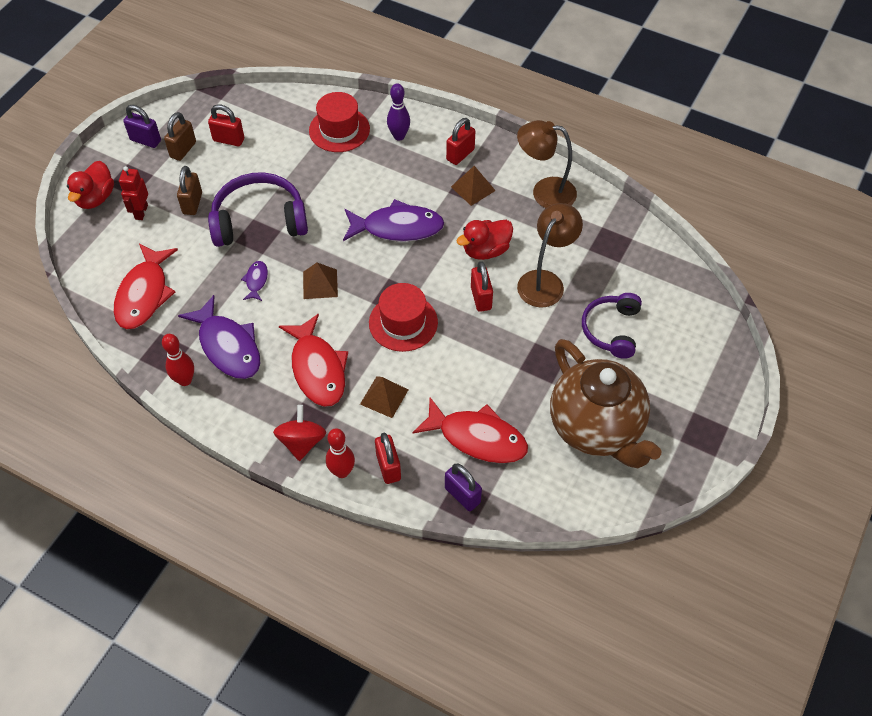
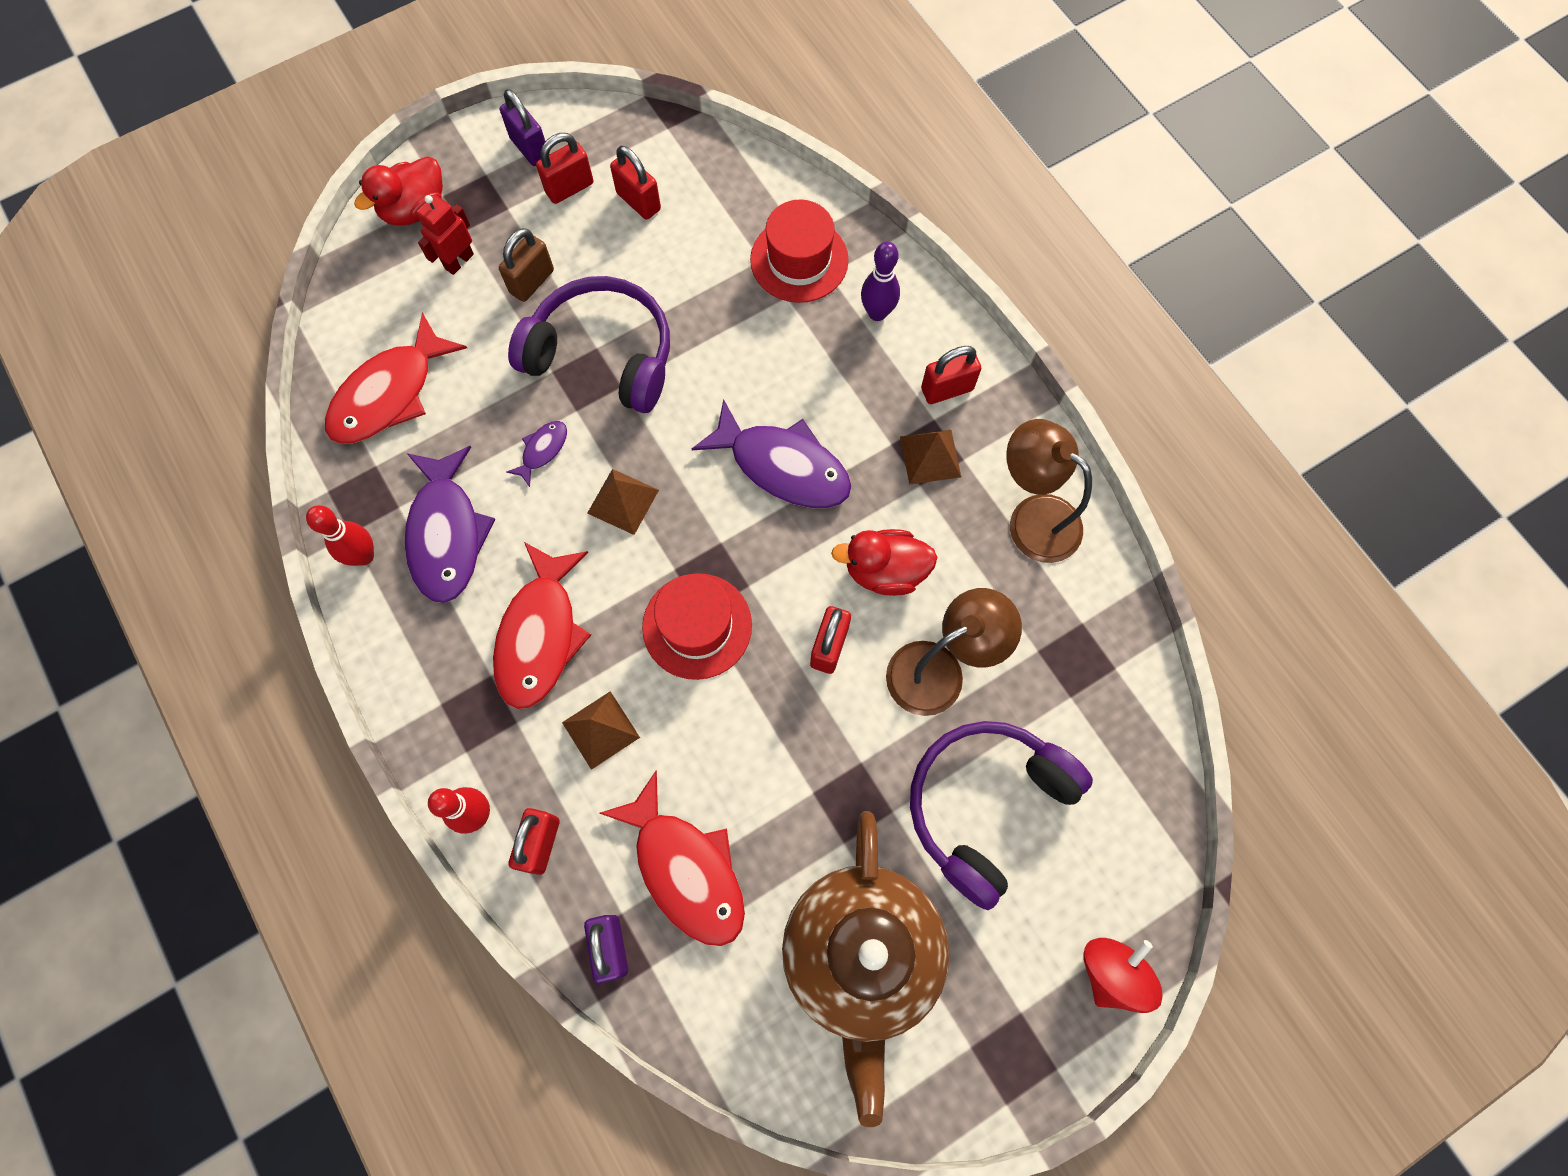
camera: 30 degrees right, 15 degrees up
brown padlock [164,112,196,161] -> red padlock [536,133,594,204]
red spinning top [273,405,326,461] -> red spinning top moved to [1084,938,1162,1013]
purple headphones [582,293,642,359] -> purple headphones [910,721,1093,910], size x1.52

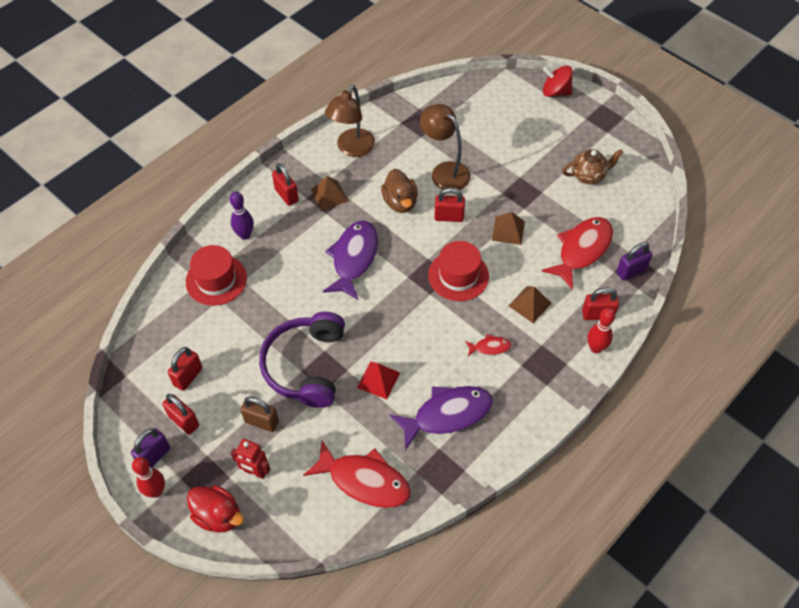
camera: 105 degrees left, 15 degrees down
red bowling pin [306,505,374,566] -> red bowling pin moved to [132,457,165,498]
red fish [493,542,591,709] -> red fish [465,334,512,356], size x0.46
purple fish [506,421,567,487] -> red pyramid [357,361,400,399]
brown pyramid [587,469,659,535] -> brown pyramid moved to [492,212,525,245]
brown teapot [782,811,950,1127] -> brown teapot [562,149,623,184], size x0.48
red duck [831,529,937,596] -> brown duck [381,169,418,213]
purple headphones [910,721,1093,910] -> none

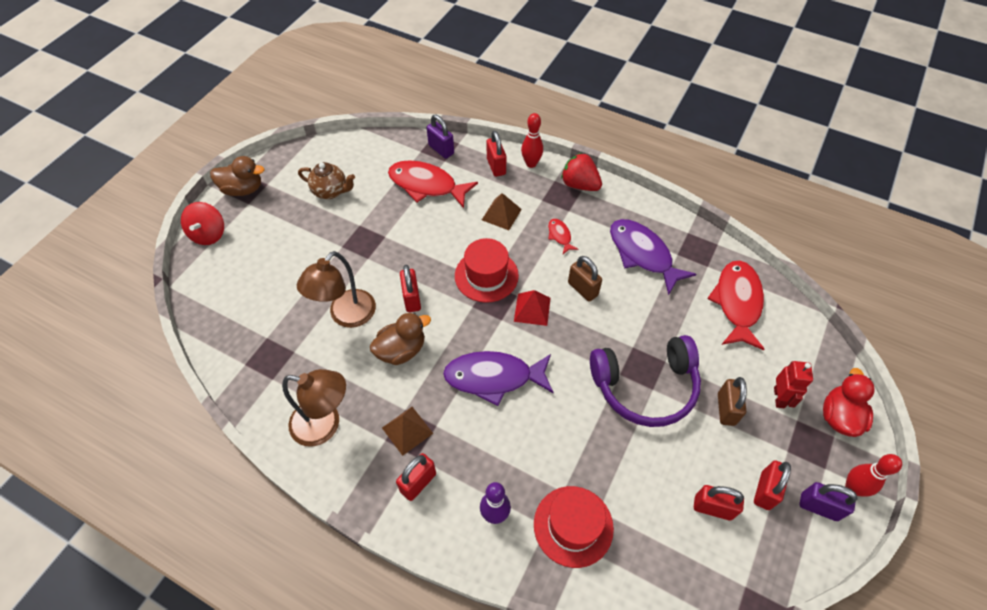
camera: 105 degrees left, 0 degrees up
red pyramid [357,361,400,399] -> red pyramid moved to [514,290,551,326]
brown pyramid [492,212,525,245] -> none
brown teapot [562,149,623,184] -> brown teapot turned 135 degrees clockwise [298,162,355,199]
none -> brown duck [210,156,265,196]
none -> red strawberry [561,153,602,191]
none -> brown padlock [568,256,602,302]

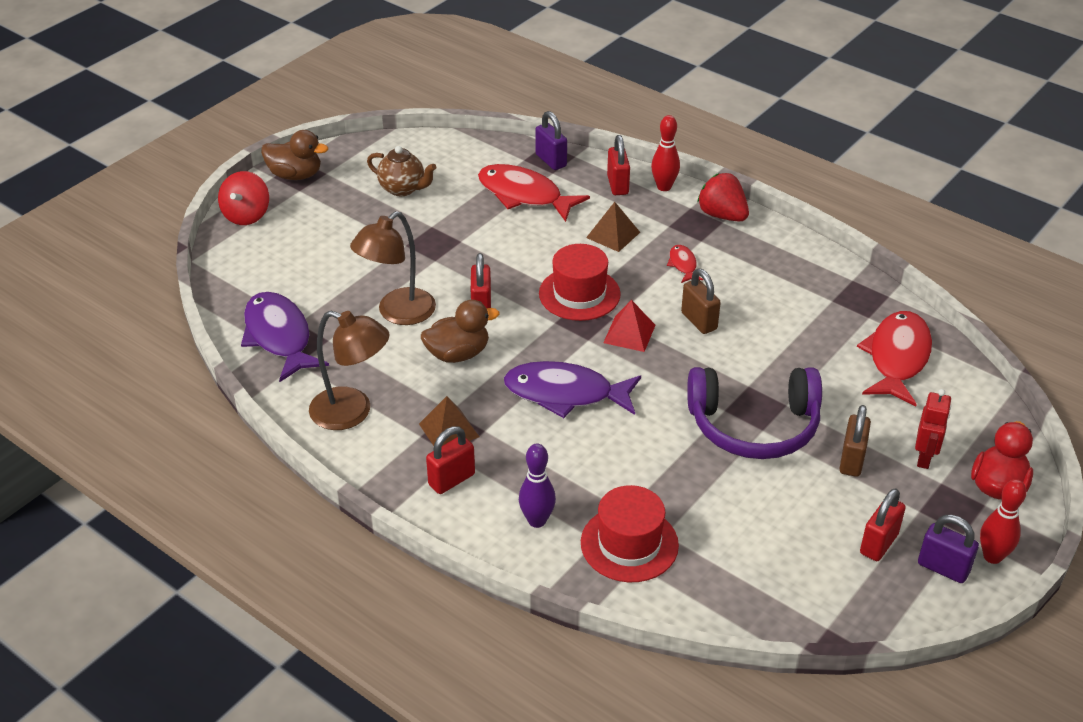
camera: 10 degrees right, 15 degrees down
purple fish [610,219,696,295] -> purple fish moved to [241,292,329,382]
red padlock [694,485,744,520] -> none

